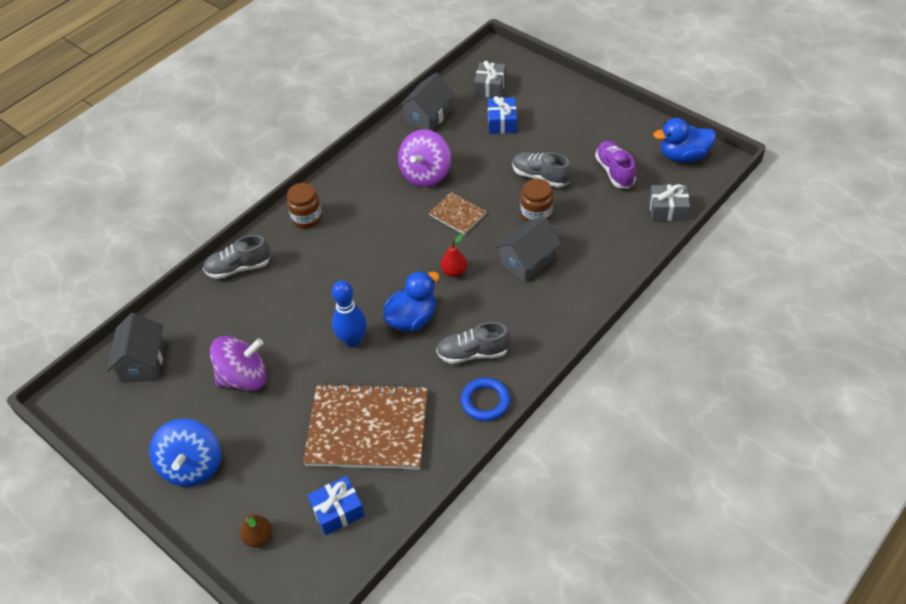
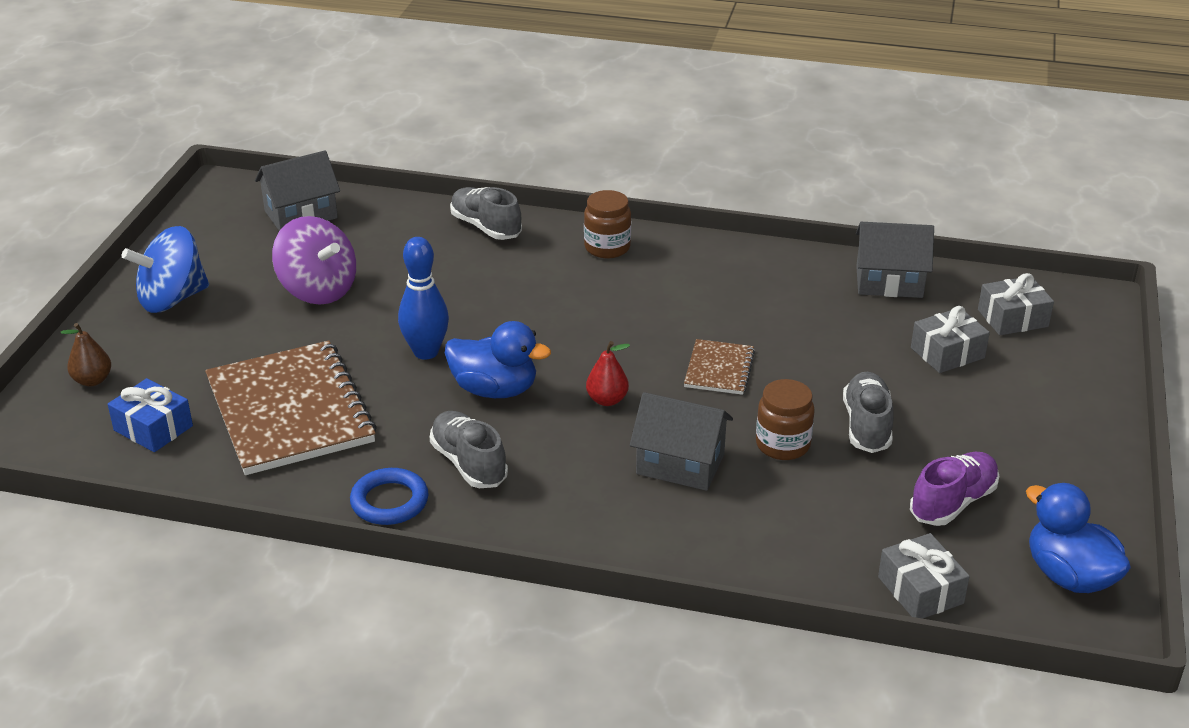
camera: 60 degrees right, 15 degrees down
purple spinning top [398,129,451,187] -> none
blue gift [488,96,517,134] -> grey gift [911,306,990,373]

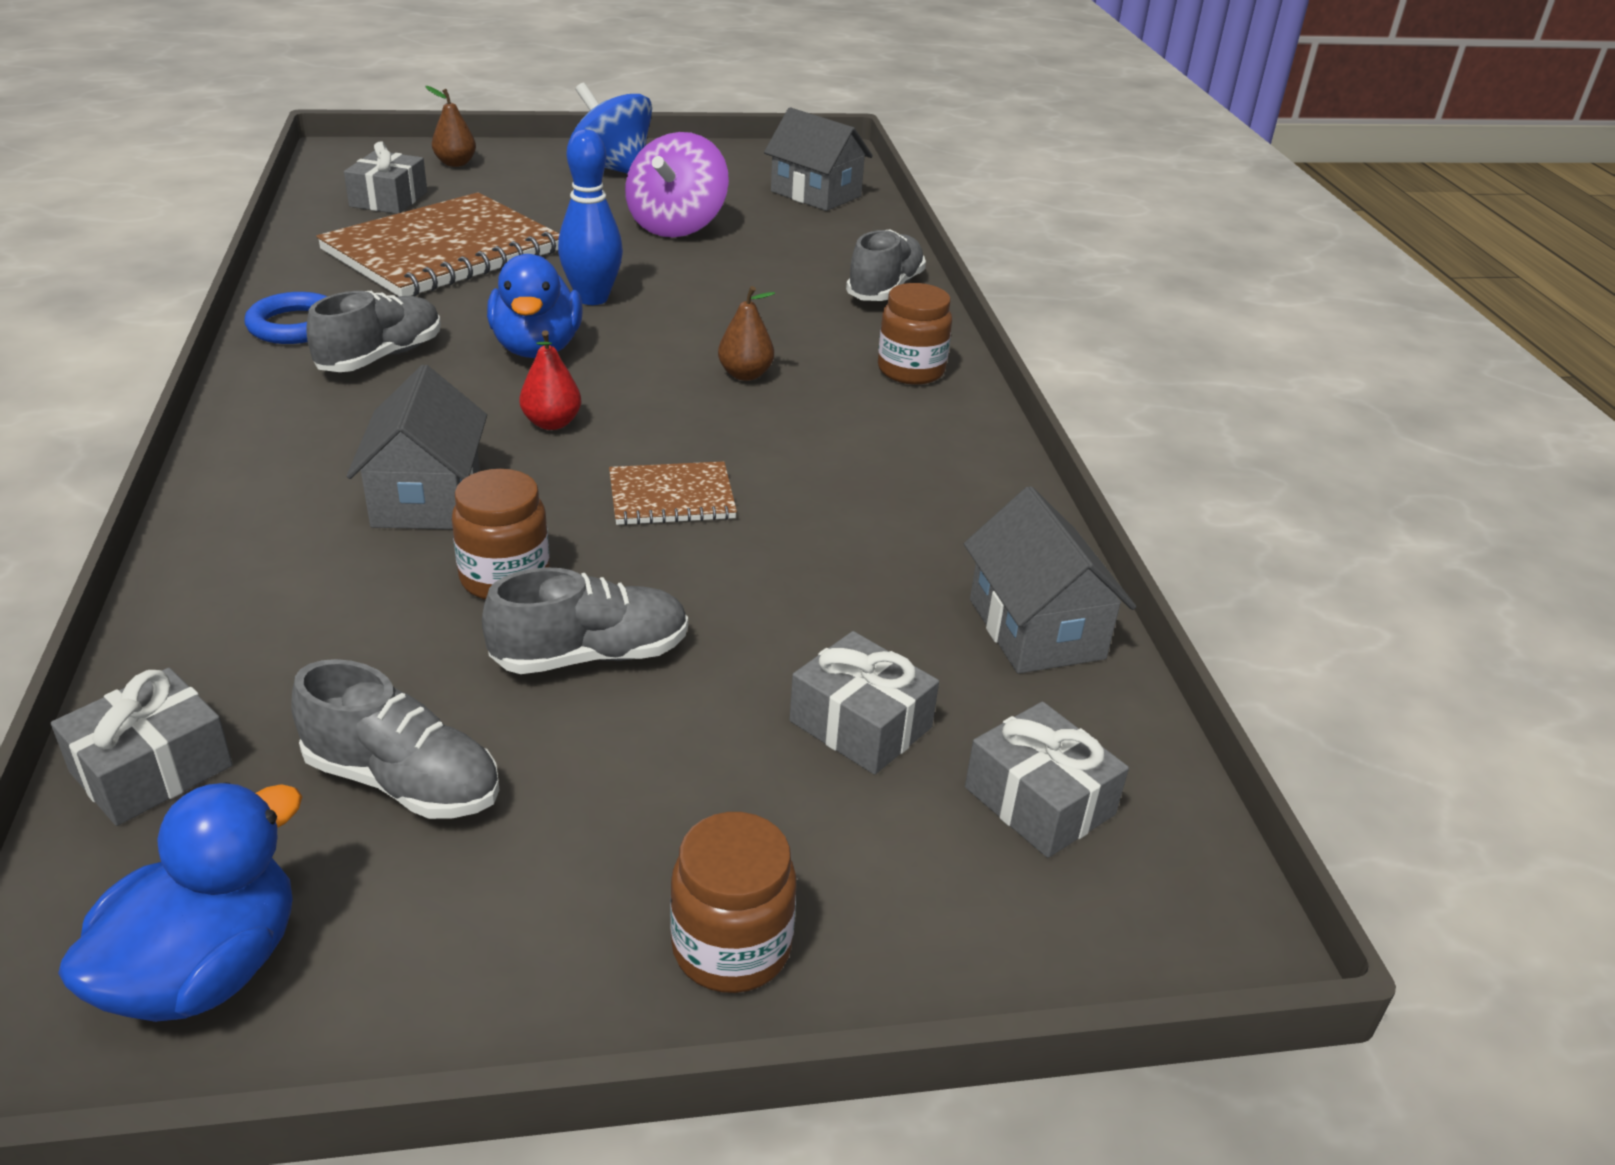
camera: 65 degrees right, 0 degrees up
blue gift [108,378,193,452] -> grey gift [344,141,427,214]
purple shoe [910,452,999,526] -> grey shoe [291,659,499,819]
none -> brown jar [670,812,797,993]
none -> brown pear [718,286,775,381]

